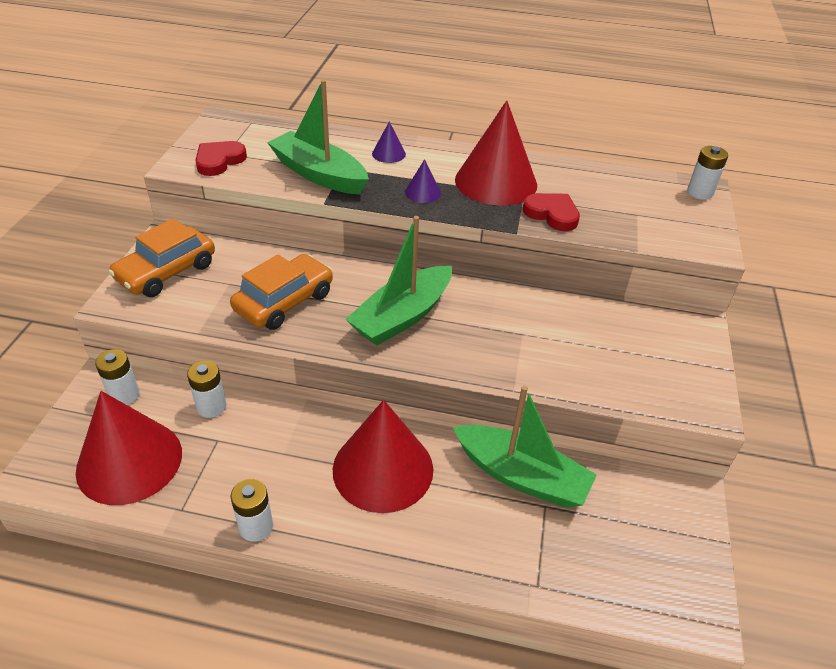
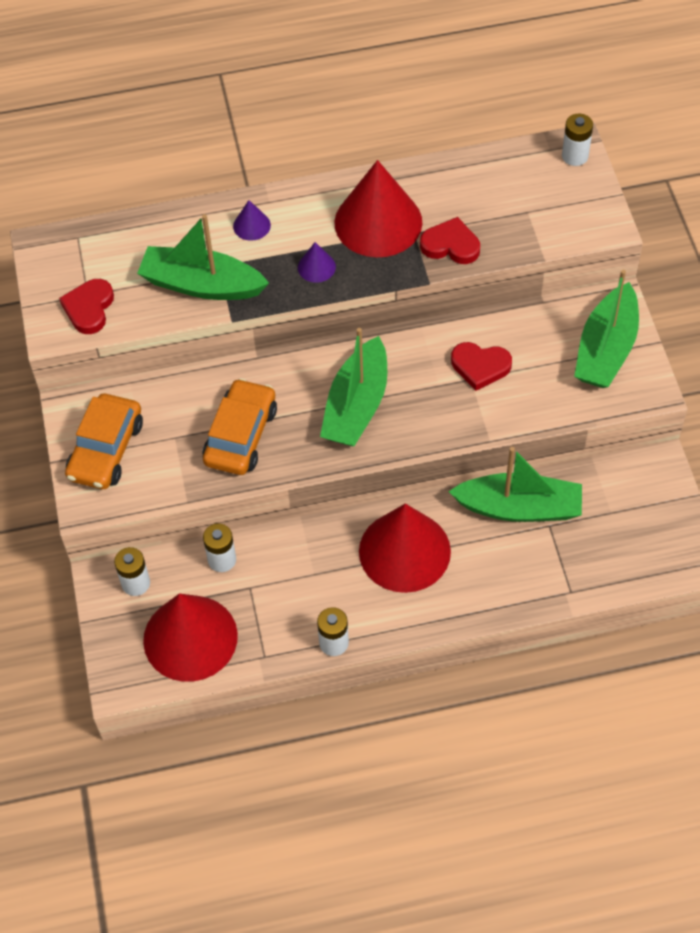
camera: 20 degrees left, 15 degrees up
none -> red heart [451,342,512,391]
none -> green boat [574,270,639,388]

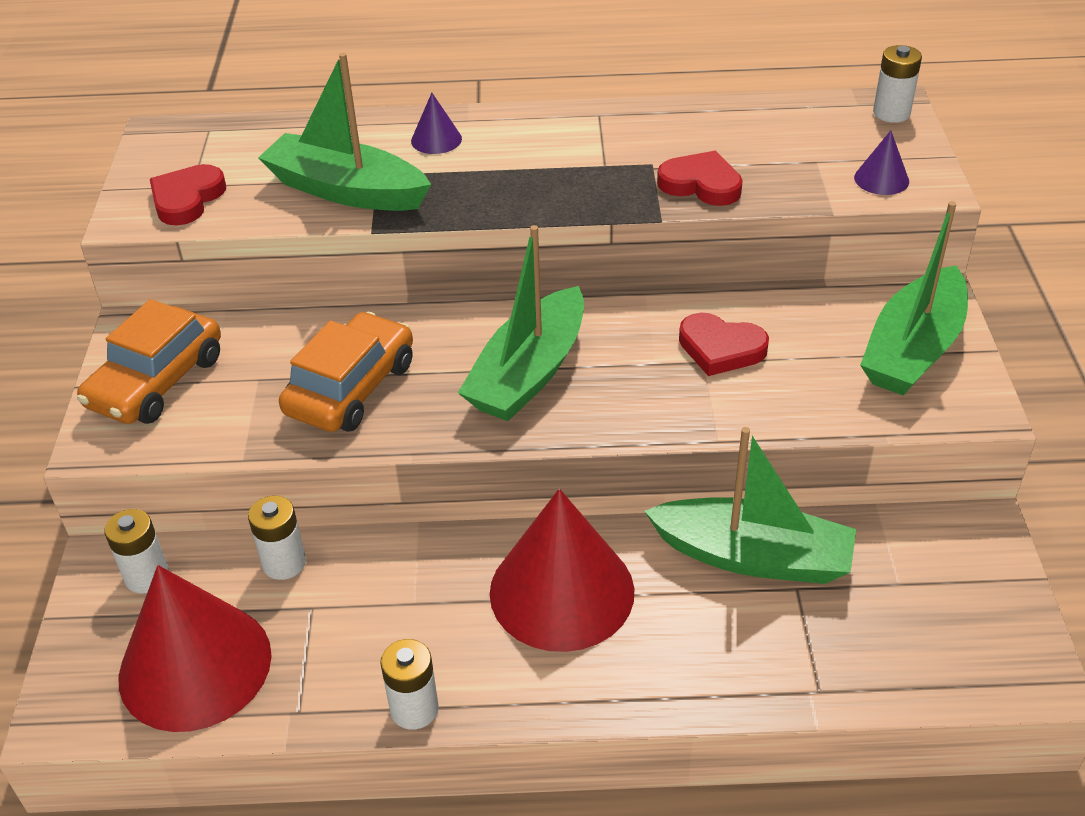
camera: 10 degrees right, 15 degrees down
purple cone [298,242,336,283] -> purple cone moved to [854,130,909,195]
red cone [334,160,422,257] -> none

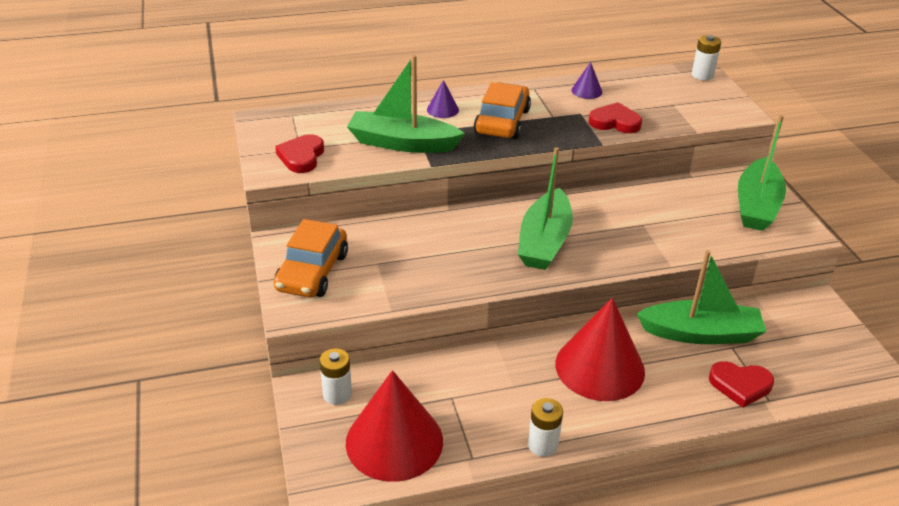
camera: 15 degrees left, 5 degrees down
white battery [248,496,306,580] -> none
orange car [279,312,413,432] -> orange car moved to [474,82,531,139]
red heart [679,313,769,376] -> red heart moved to [709,361,774,408]
purple cone [854,130,909,195] -> purple cone moved to [571,62,602,99]

